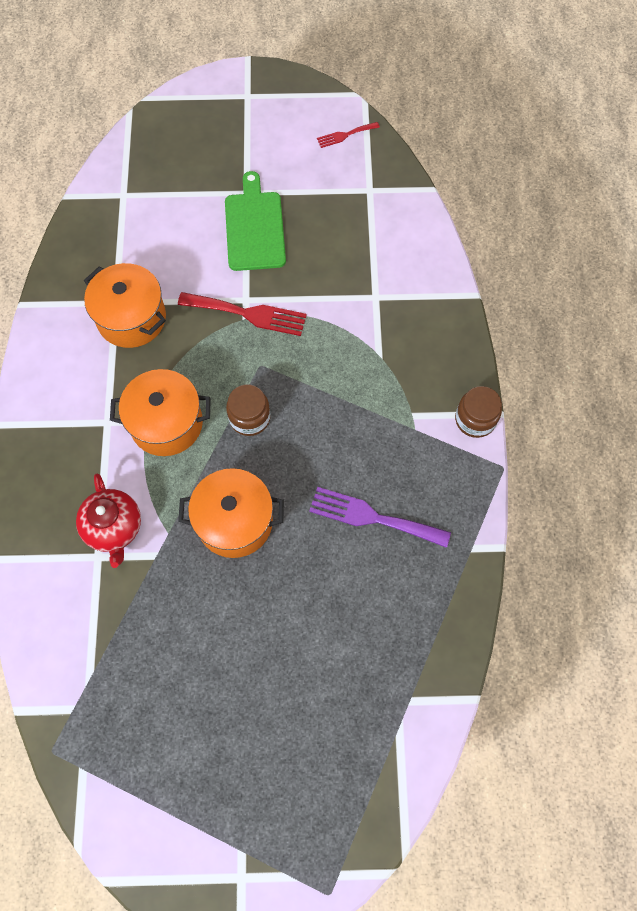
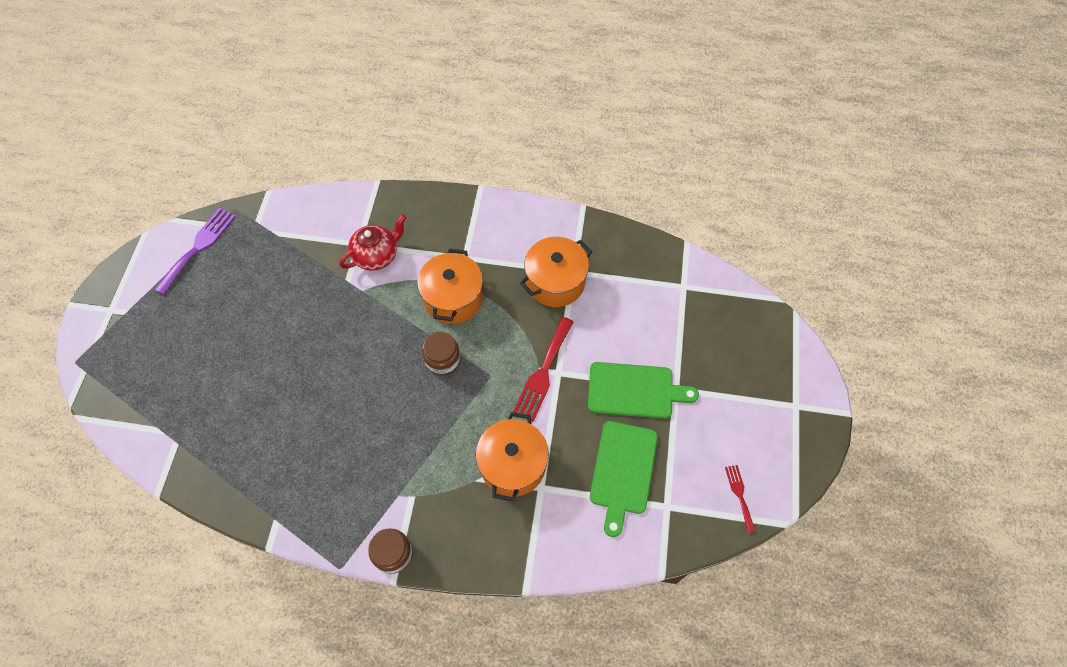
camera: 100 degrees right, 5 degrees down
red teapot [76,474,141,568] -> red teapot turned 150 degrees clockwise [339,215,406,271]
orange pot [178,468,284,558] -> orange pot moved to [476,412,549,501]
purple fork [309,487,451,548] -> purple fork moved to [154,208,236,295]
none -> green cutting board [590,421,658,537]

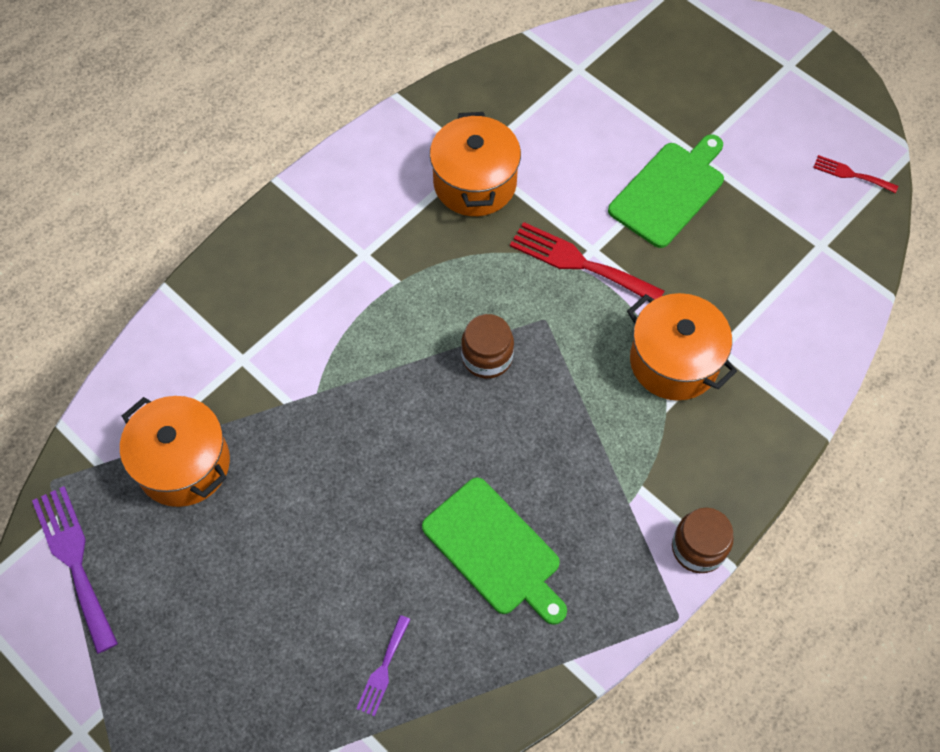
camera: 55 degrees left, 0 degrees up
red teapot [339,215,406,271] -> none
orange pot [417,249,483,324] -> orange pot moved to [120,396,230,507]
red fork [513,317,574,422] -> red fork turned 150 degrees clockwise [510,222,664,299]
green cutting board [590,421,658,537] -> green cutting board moved to [422,477,567,625]
none -> purple fork [356,615,411,716]

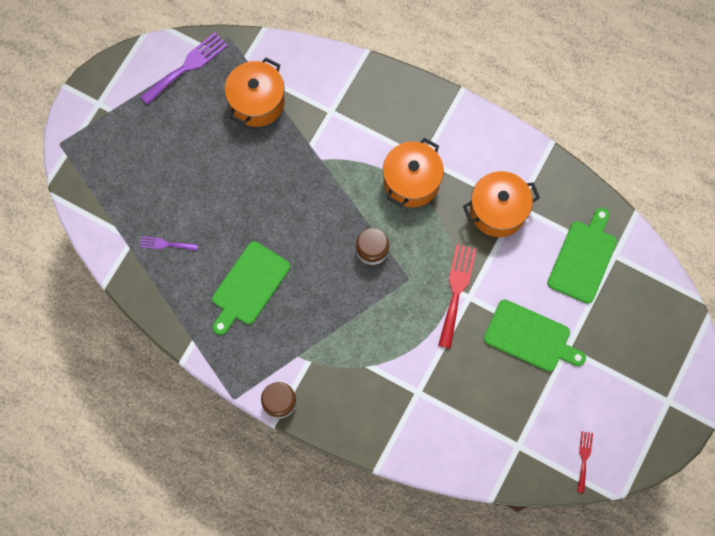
camera: 75 degrees right, 10 degrees up
orange pot [627,293,737,401] -> orange pot moved to [383,138,444,207]
none -> green cutting board [547,207,617,304]

